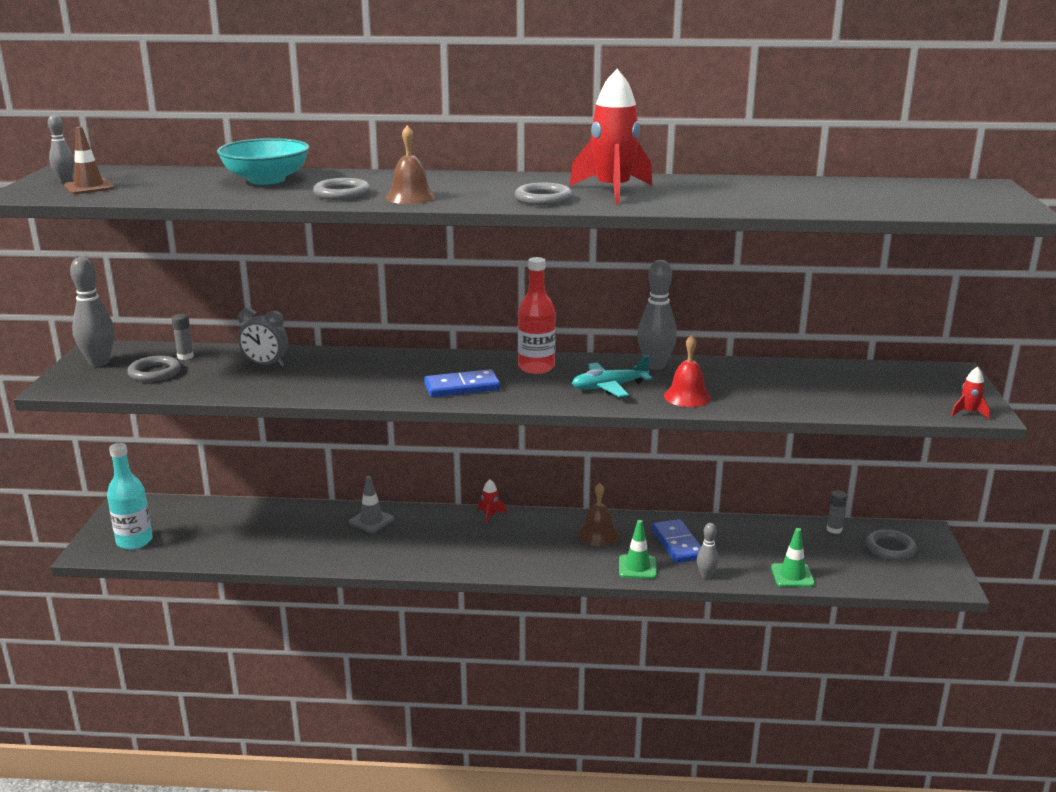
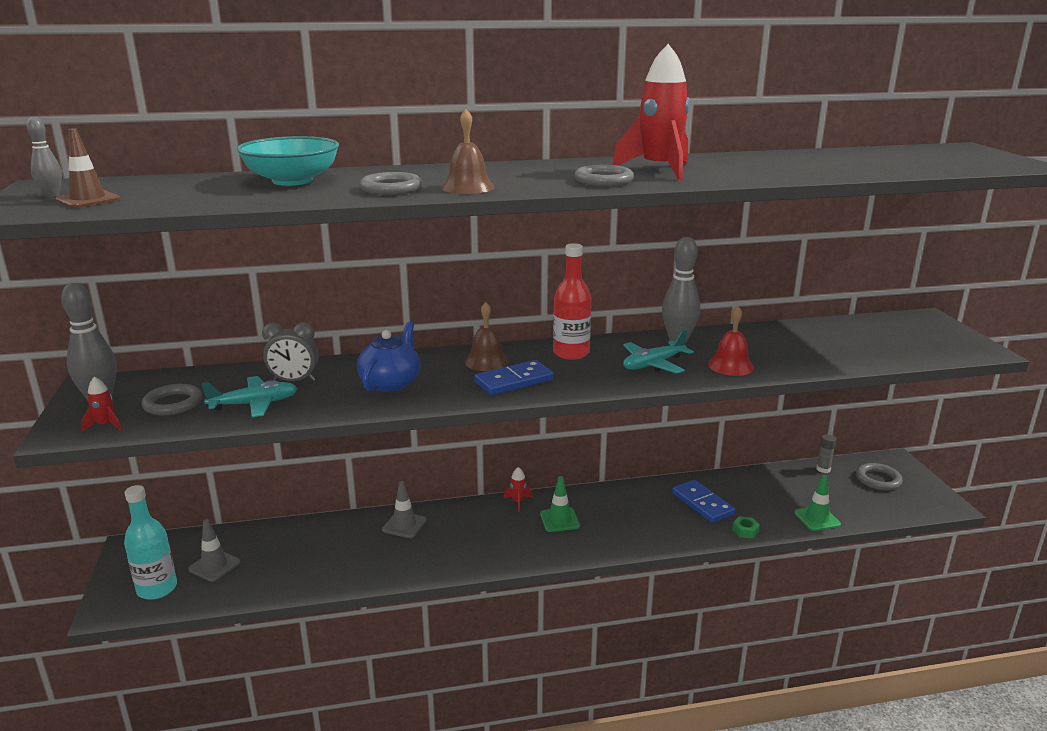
camera: 15 degrees left, 0 degrees up
grey glue stick [171,314,194,360] -> none
brown bell [577,483,619,546] -> brown bell moved to [465,302,509,371]
green traffic cone [619,520,657,579] -> green traffic cone moved to [540,476,580,532]
grey bowling pin [697,523,719,579] -> green nut [732,516,760,539]
red rocket [951,367,990,419] -> red rocket moved to [81,377,122,432]
none -> grey traffic cone [188,519,240,582]
none -> turquoise plane [201,376,298,417]
none -> blue teapot [357,322,421,392]

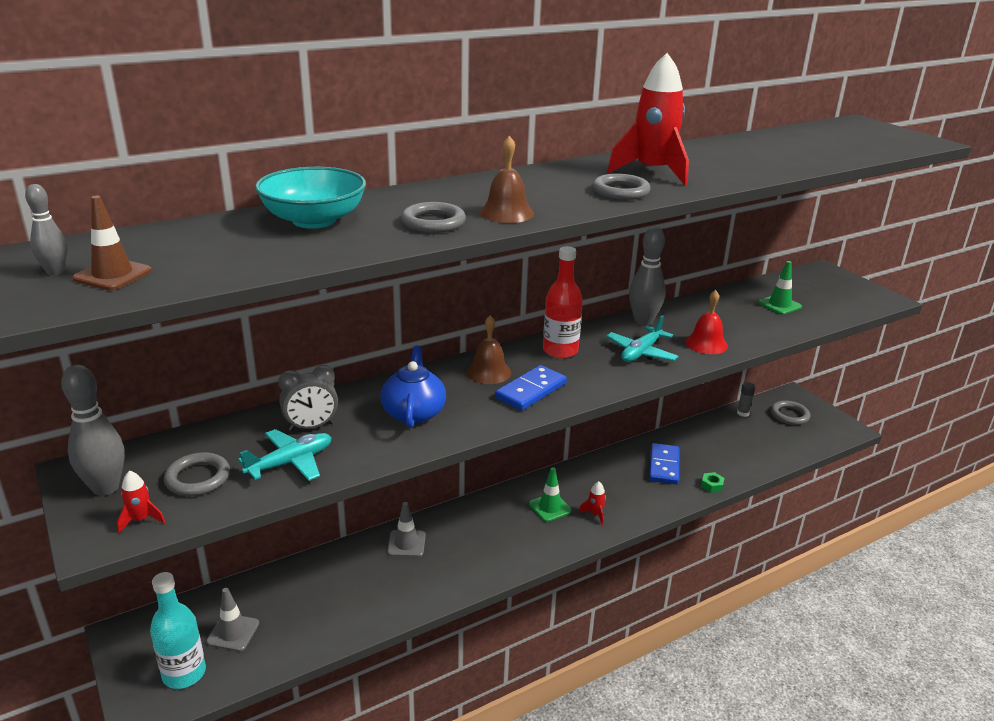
camera: 20 degrees left, 5 degrees up
red rocket [504,467,533,512] -> red rocket moved to [578,481,606,525]
blue domino [672,480,735,523] -> blue domino turned 60 degrees clockwise [649,443,679,484]
green traffic cone [794,475,841,531] -> green traffic cone moved to [758,261,802,315]

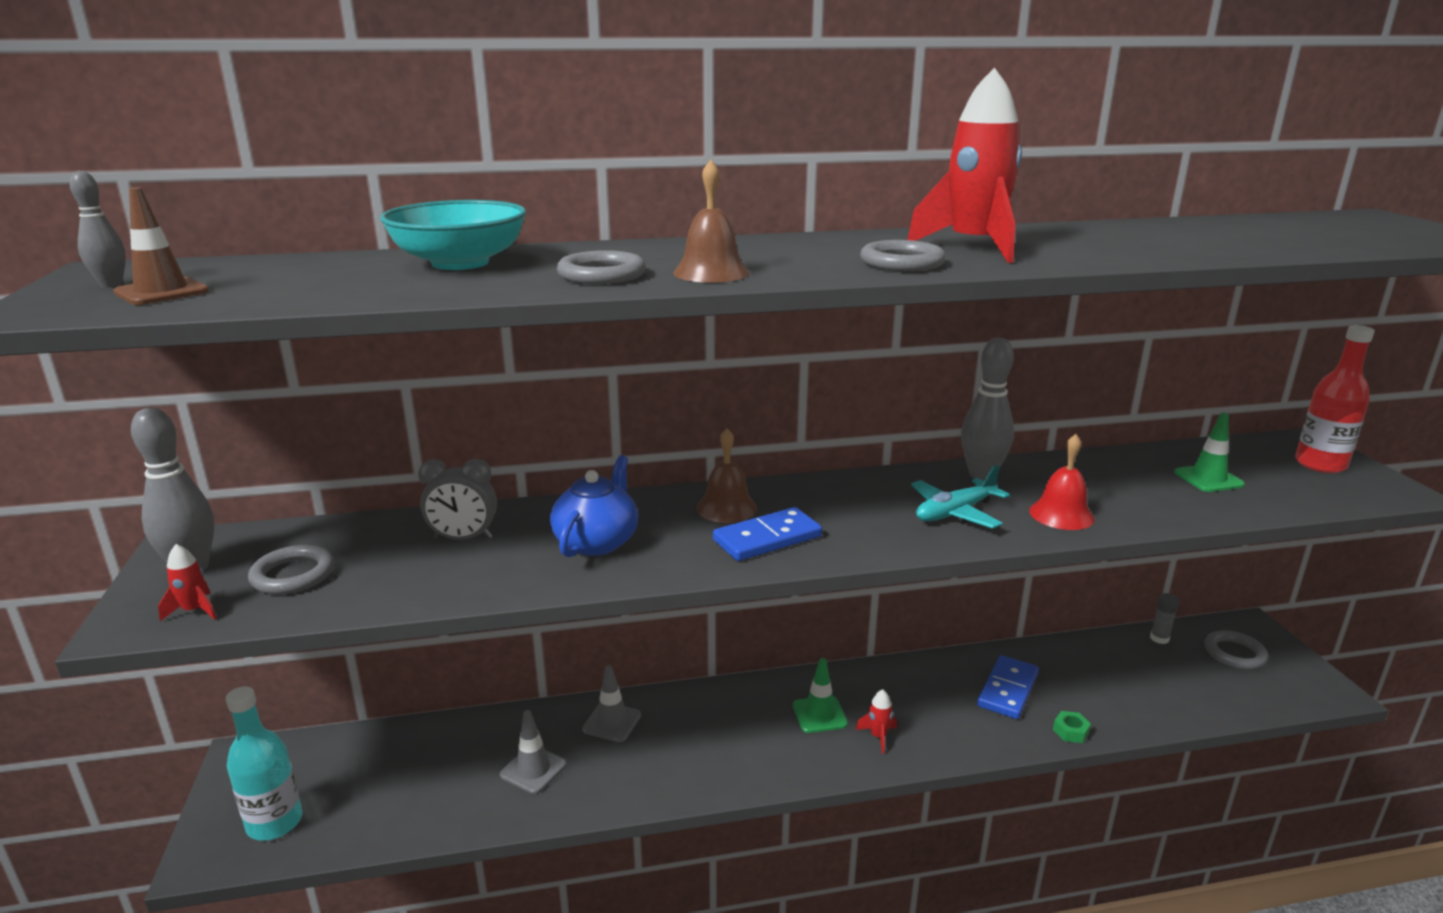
camera: 20 degrees right, 5 degrees down
grey traffic cone [206,588,259,651] -> grey traffic cone moved to [500,710,566,794]
turquoise plane [238,429,332,481] -> none
red bottle [543,246,583,358] -> red bottle moved to [1295,325,1375,473]

